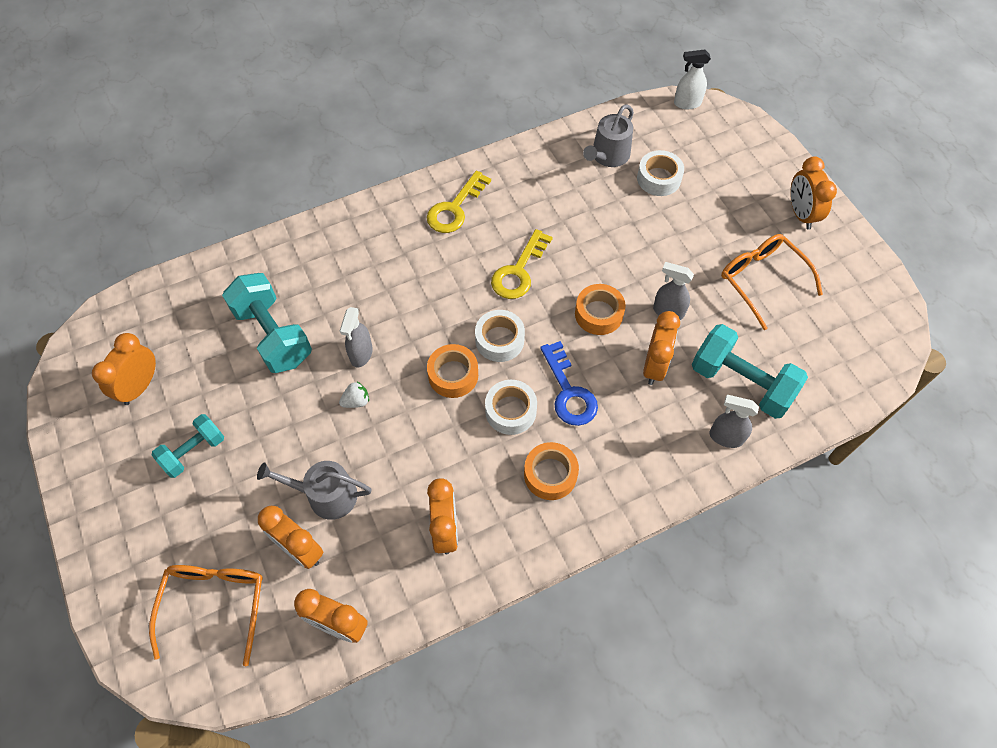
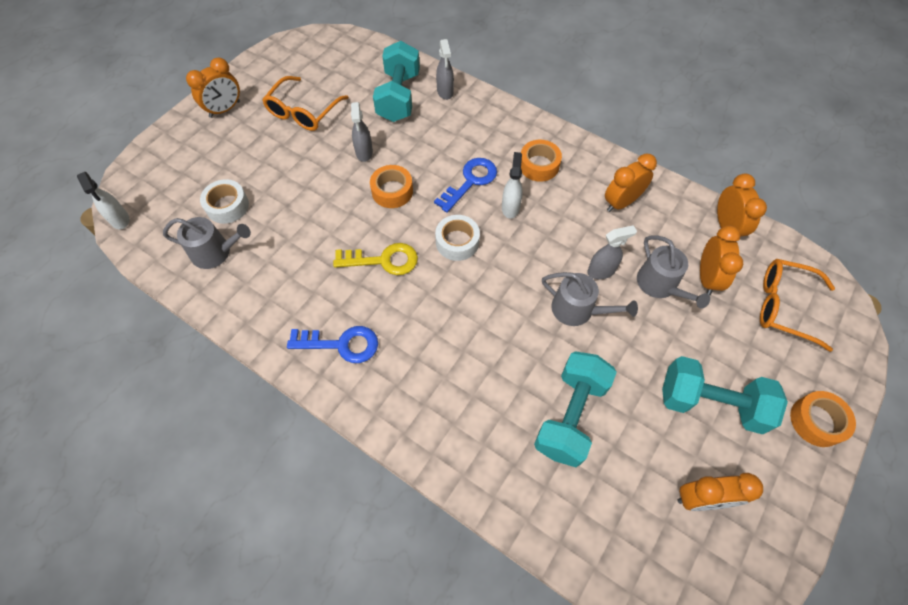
camera: 120 degrees left, 0 degrees up
orange glasses [149,565,263,666] -> orange glasses turned 45 degrees clockwise [760,259,835,352]
turquoise dumbbell [152,414,224,478] -> turquoise dumbbell [662,356,788,435], size x1.65
white strawberry [339,382,369,408] -> grey watering can [542,272,638,326]
grey spray bottle [340,307,373,367] -> grey spray bottle moved to [587,225,637,280]
yellow key [427,171,491,233] -> blue key [287,326,378,363]
orange tape [427,344,478,398] -> orange tape moved to [790,391,856,447]
white tape [485,380,537,435] -> white spray bottle [502,152,523,219]
orange clock [643,311,680,385] -> none

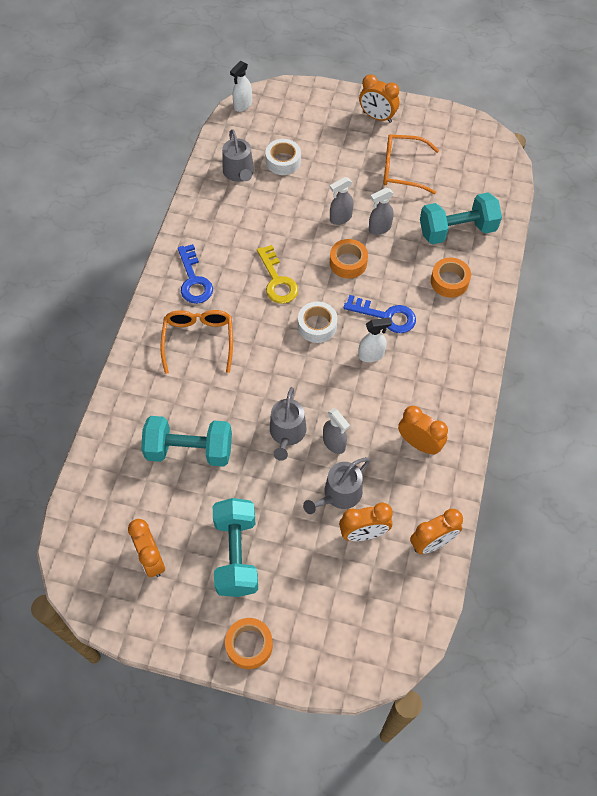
camera: 70 degrees right, 0 degrees up
grey spray bottle [436,39,454,100] -> grey spray bottle moved to [330,177,353,225]
orange tape [521,140,562,182] -> orange tape moved to [431,257,471,298]
orange glasses [760,259,835,352] -> orange glasses moved to [160,310,233,374]

